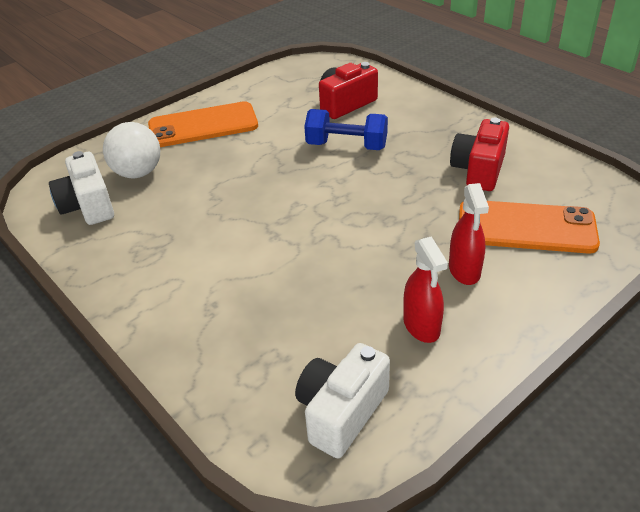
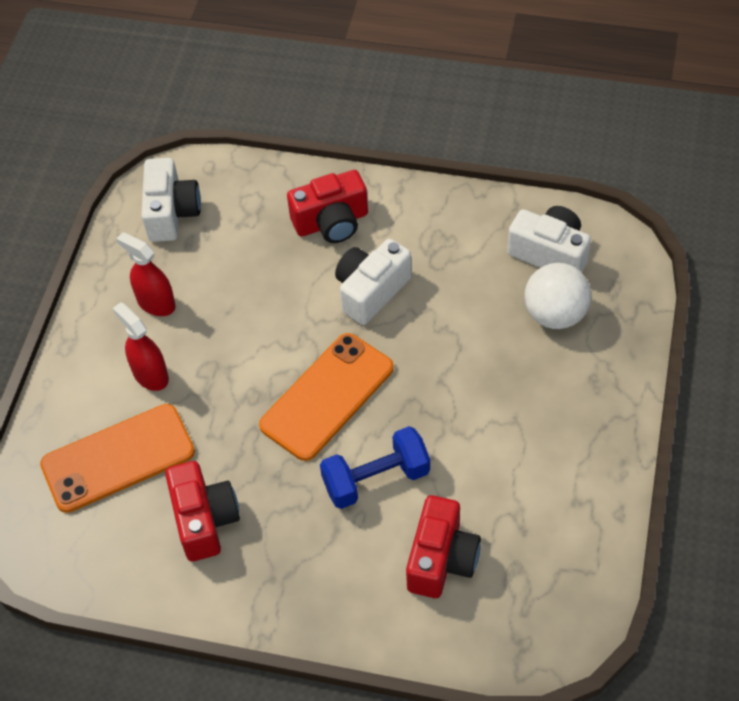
camera: 145 degrees right, 15 degrees up
orange phone [148,101,258,147] -> orange phone moved to [259,333,394,461]
none -> red camera [287,170,368,243]
none -> white camera [335,239,412,325]

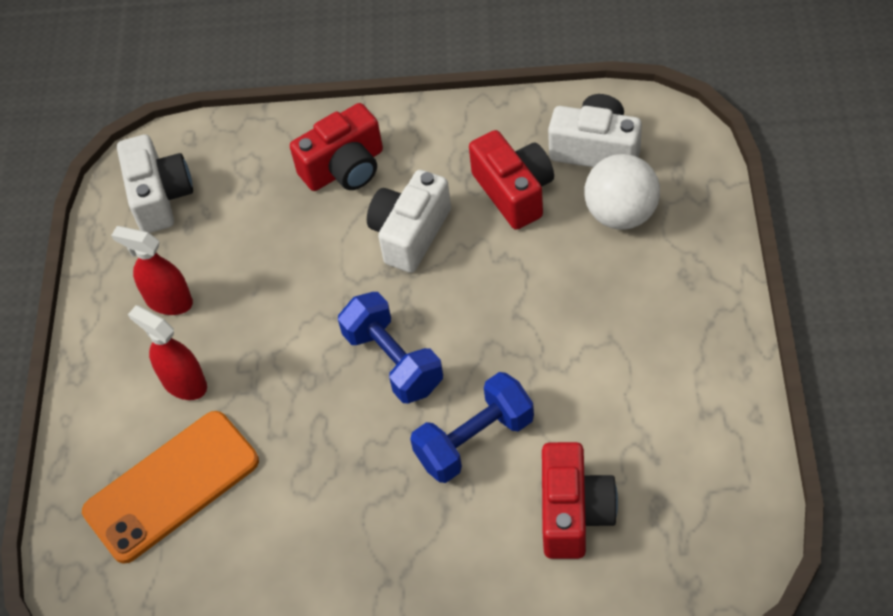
camera: 10 degrees left, 0 degrees up
red camera [165,461,240,562] -> red camera moved to [469,130,554,230]
orange phone [259,333,394,461] -> blue dumbbell [338,292,443,403]

